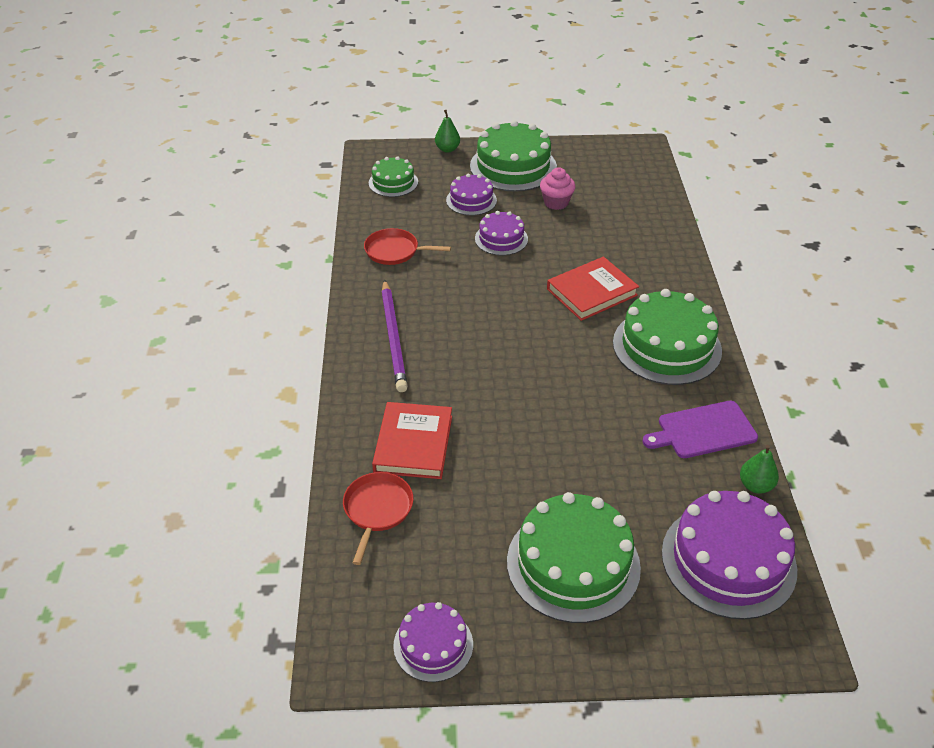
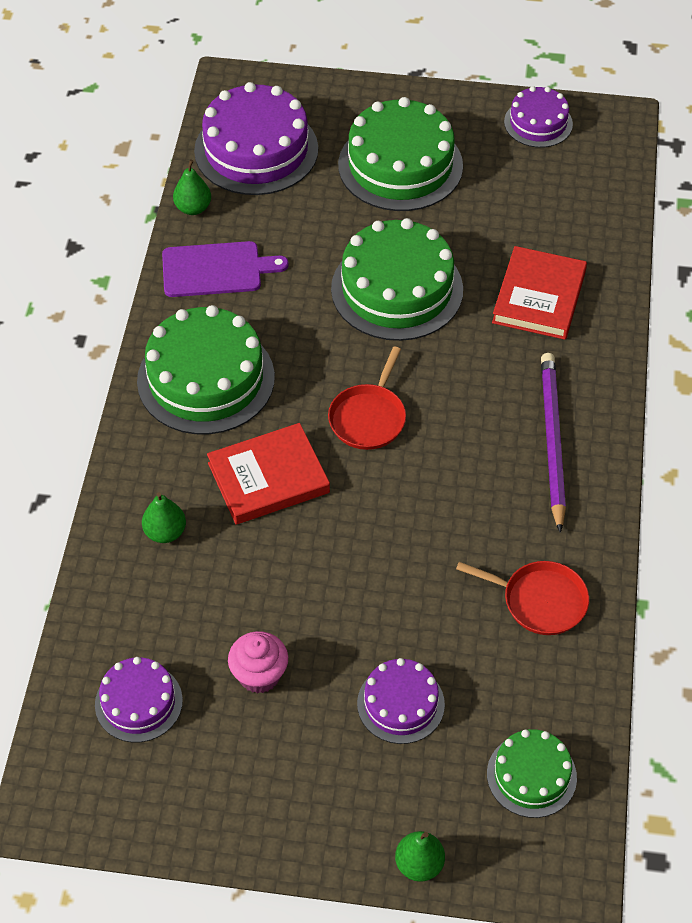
camera: 170 degrees left, 10 degrees up
red pan [343,472,414,565] -> red pan moved to [328,347,406,450]
green cake [470,120,557,192] -> green cake moved to [331,218,463,341]
purple cake [475,211,528,255] -> purple cake moved to [95,657,183,742]
none -> green pear [142,492,186,543]

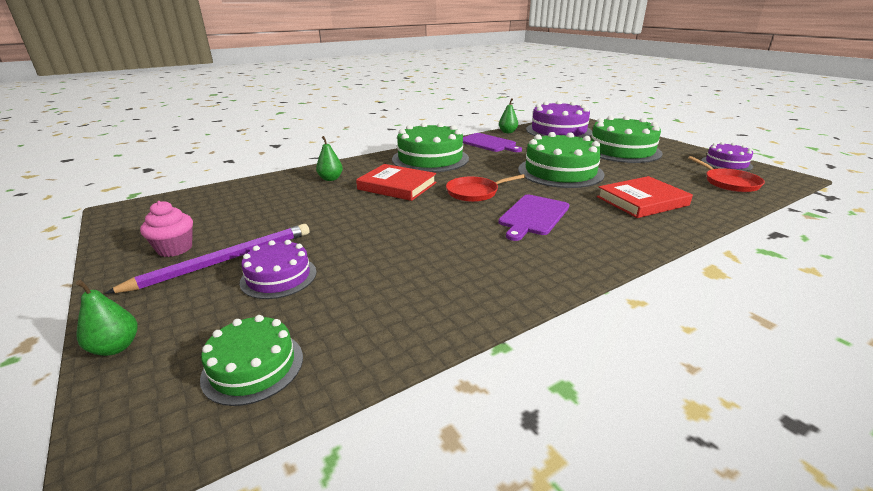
camera: 50 degrees right, 25 degrees down
purple cake [95,657,183,742] -> none
pink cupcake [228,631,288,694] -> pink cupcake moved to [140,201,193,257]
red pan [456,561,589,635] -> red pan moved to [688,156,765,192]
purple pencil [541,353,566,533] -> purple pencil moved to [105,224,309,294]
none -> purple cutting board [498,195,569,241]

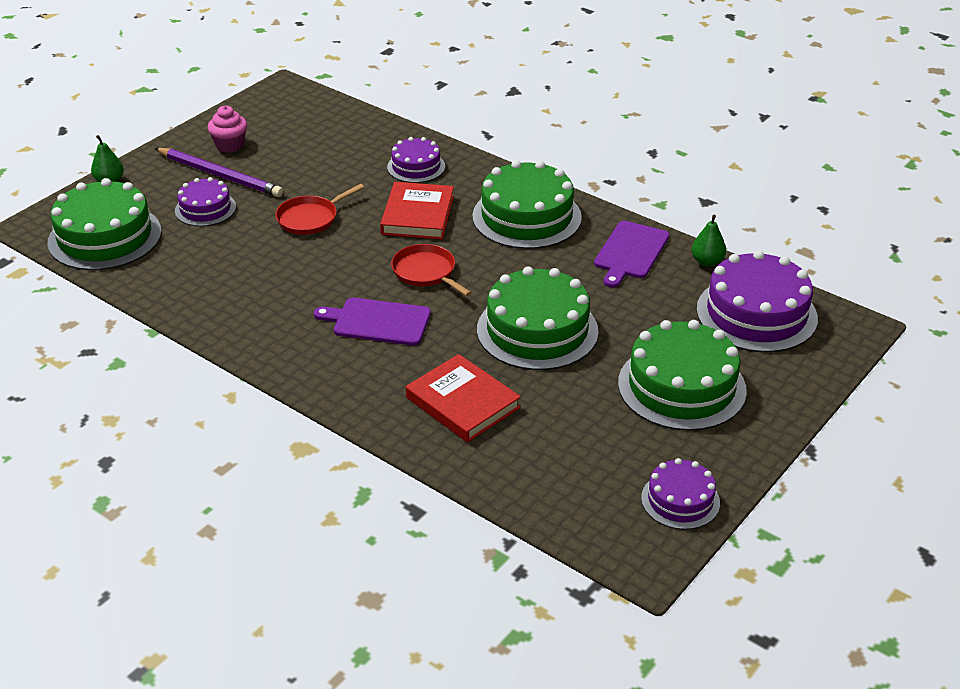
camera: 70 degrees right, 10 degrees up
green cake [200,315,303,406] -> green cake [48,178,162,270], size x1.79
green pear [316,136,343,181] -> purple cake [387,137,445,183]
red pan [688,156,765,192] -> red pan moved to [275,184,364,235]

